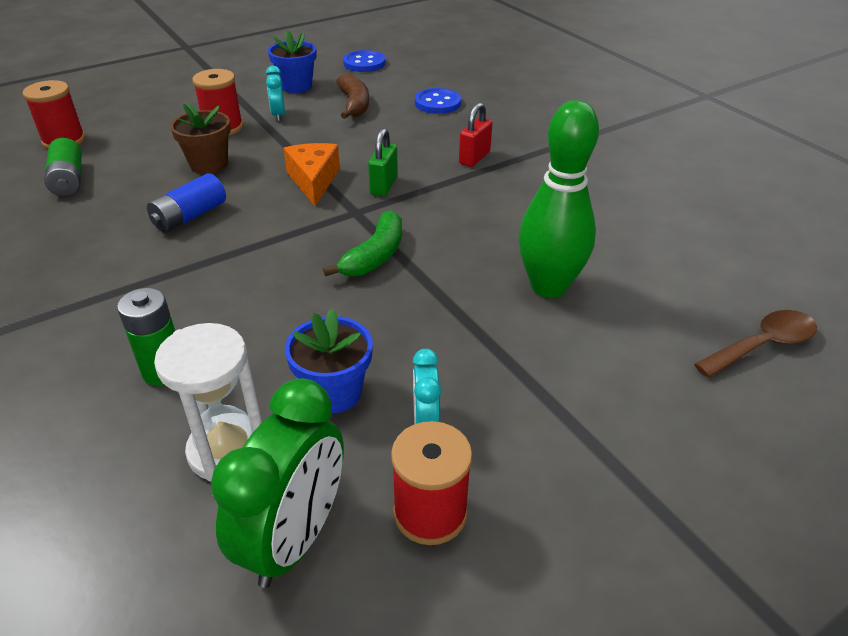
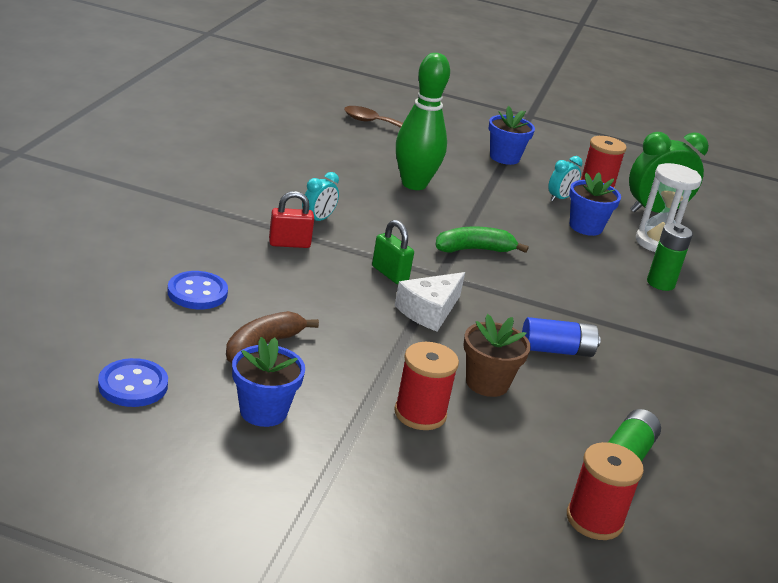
camera: 135 degrees left, 10 degrees down
turquoise clock [266,66,285,121] -> turquoise clock moved to [302,172,339,221]
orange cheese [284,143,340,206] -> white cheese [395,272,465,332]
green padlock [368,128,398,196] -> green padlock turned 75 degrees clockwise [372,220,414,284]
none -> blue flower pot [489,106,535,165]

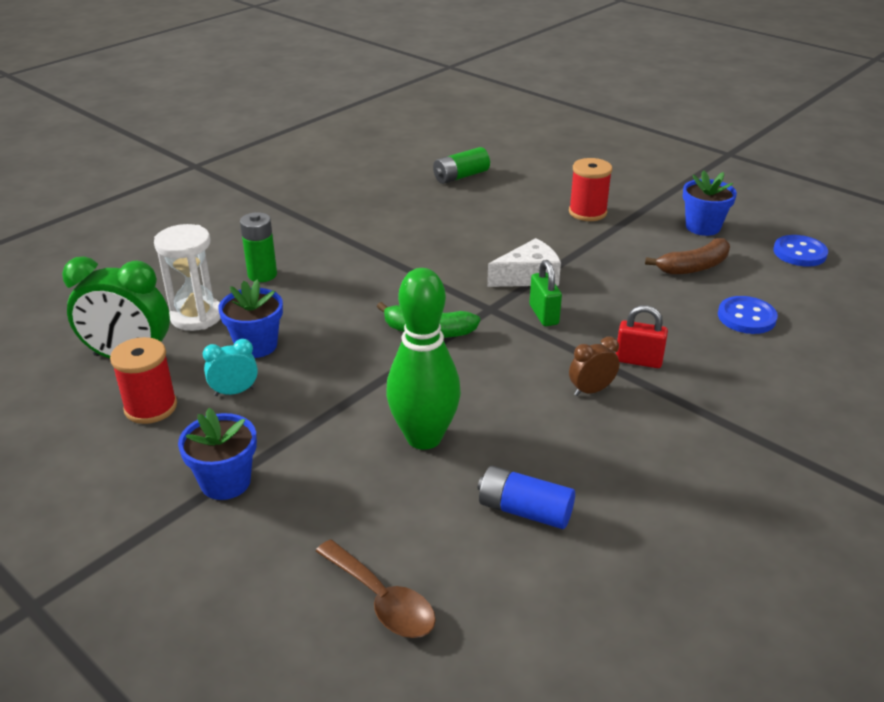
camera: 150 degrees left, 5 degrees up
turquoise clock [302,172,339,221] -> brown clock [569,336,619,396]
brown flower pot [464,314,531,397] -> none
blue battery [522,317,600,357] -> blue battery moved to [478,466,575,529]
red spool [567,442,644,540] -> none

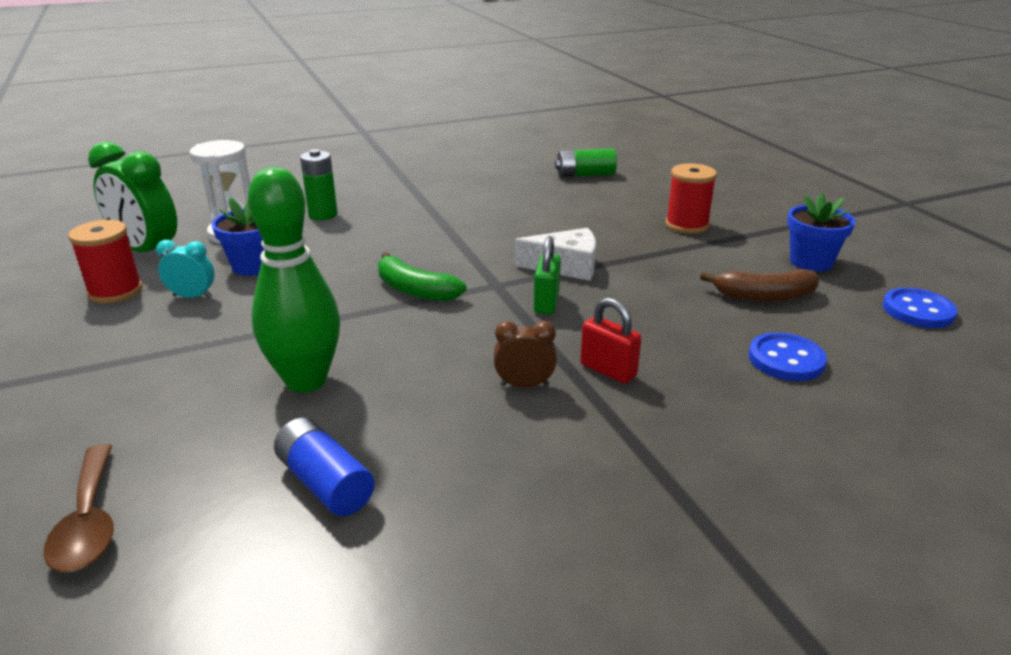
camera: 25 degrees right, 5 degrees down
blue flower pot [178,408,257,500] -> none

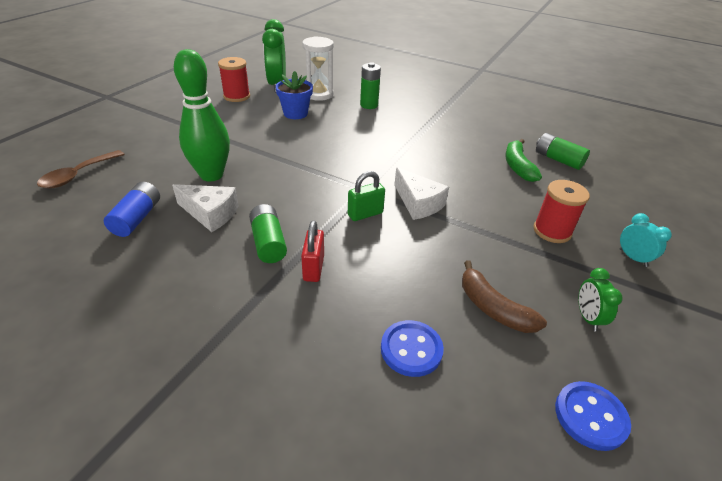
camera: 50 degrees right, 10 degrees up
turquoise clock [156,240,214,298] -> turquoise clock moved to [620,213,672,267]
green banana [378,252,467,301] -> green banana moved to [505,139,542,182]
brown clock [494,321,557,387] -> green battery [249,204,287,263]
blue flower pot [787,193,856,272] -> green clock [578,268,623,331]
none -> white cheese [172,184,239,232]

